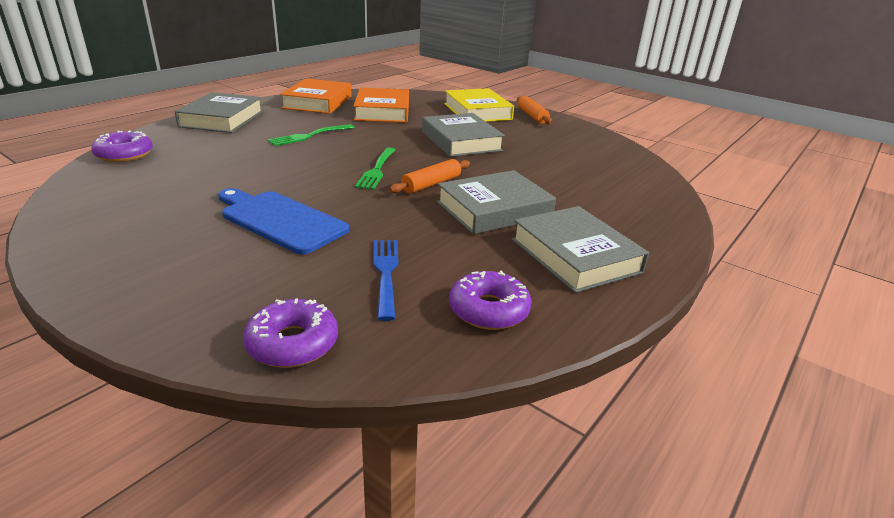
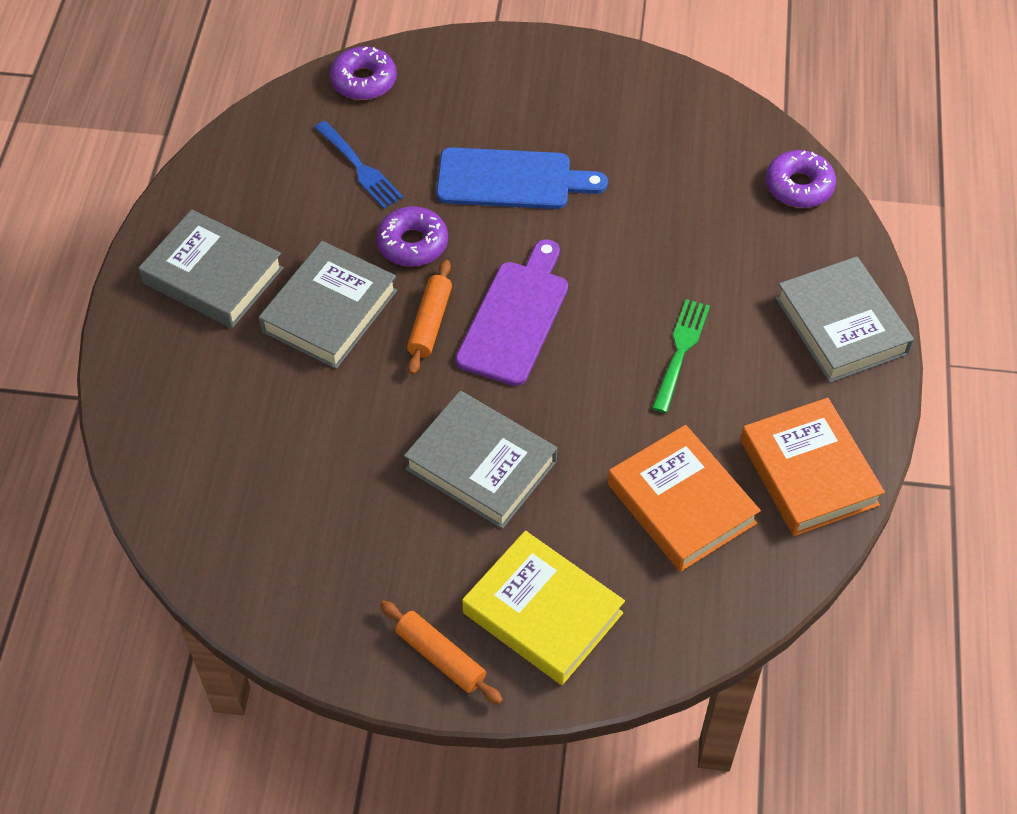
camera: 150 degrees right, 25 degrees up
green fork [355,147,395,190] -> purple cutting board [456,239,568,386]
purple donut [449,270,532,330] -> purple donut moved to [376,206,448,267]

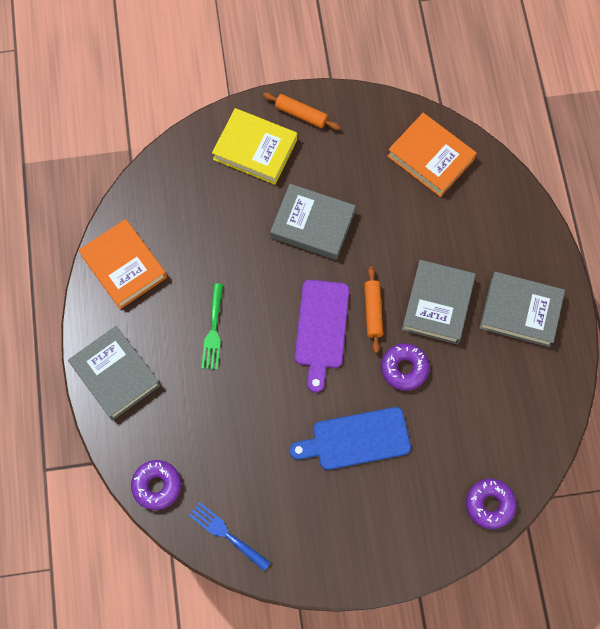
camera: 165 degrees right, 15 degrees up
blue fork [315,121,403,209] -> blue fork moved to [189,502,271,571]
orange book [608,425,761,572] -> orange book moved to [387,113,477,197]

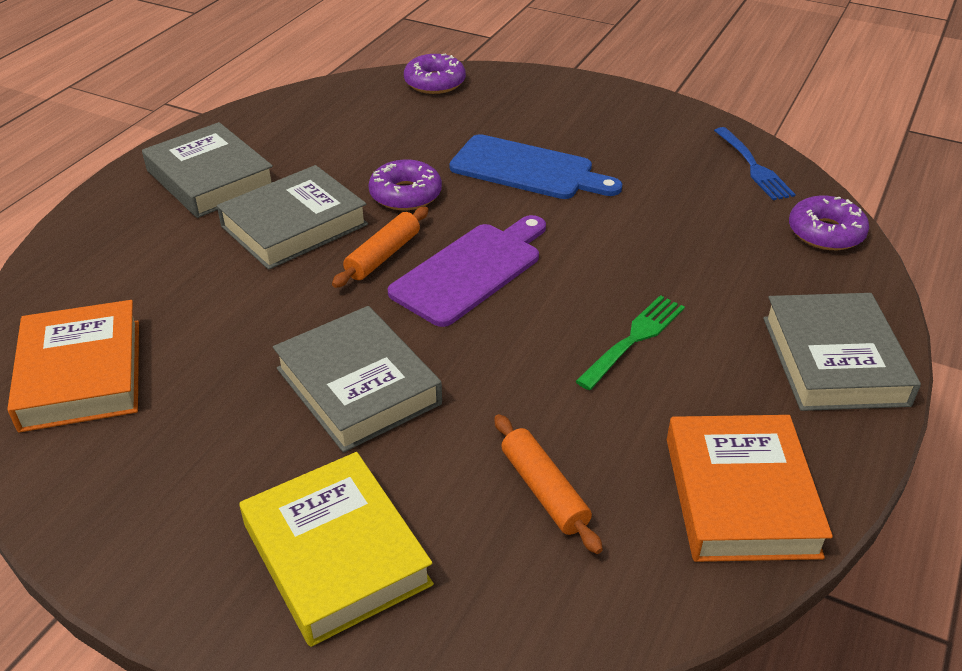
camera: 145 degrees left, 30 degrees down
orange rolling pin [263,92,340,130] -> orange rolling pin moved to [494,414,603,554]

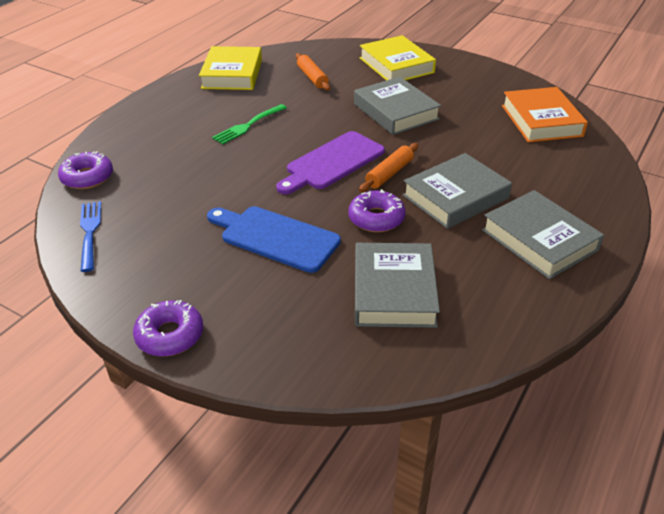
camera: 175 degrees left, 0 degrees up
purple donut [404,54,466,94] -> purple donut moved to [133,300,203,357]
orange book [667,415,833,562] -> yellow book [199,46,262,90]
grey book [763,293,921,411] -> grey book moved to [355,243,440,328]

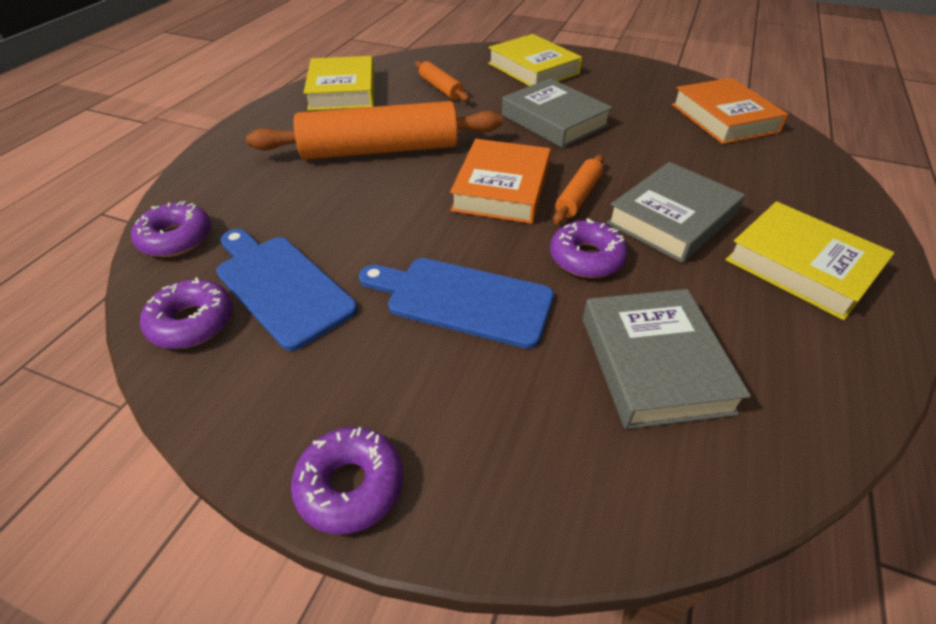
camera: 10 degrees left, 5 degrees up
blue fork [80,201,101,272] -> purple donut [140,277,233,349]
green fork [212,104,287,145] -> orange rolling pin [246,101,502,160]
purple cutting board [276,131,385,194] -> orange book [450,139,551,224]
grey book [482,190,604,279] -> yellow book [725,201,895,320]
none -> blue cutting board [216,229,358,351]

